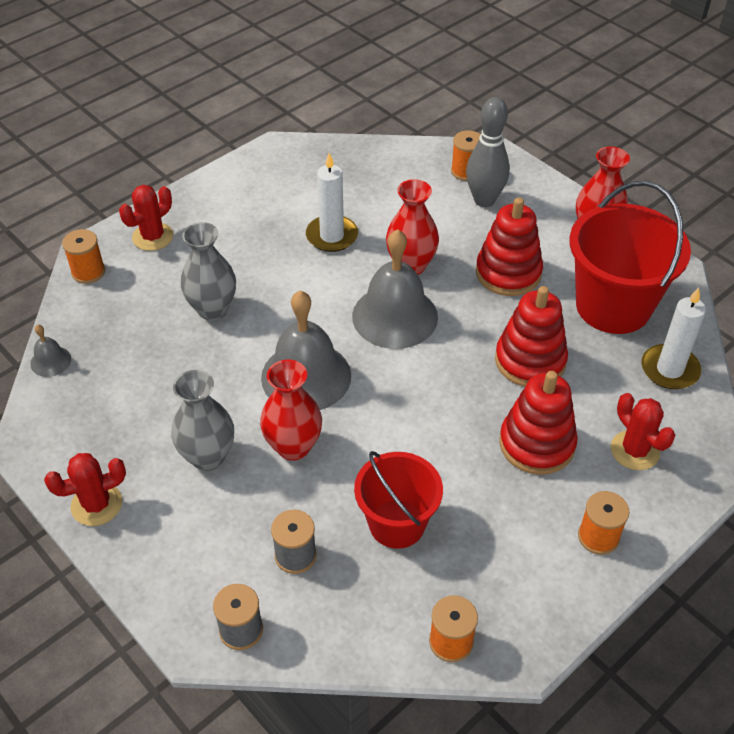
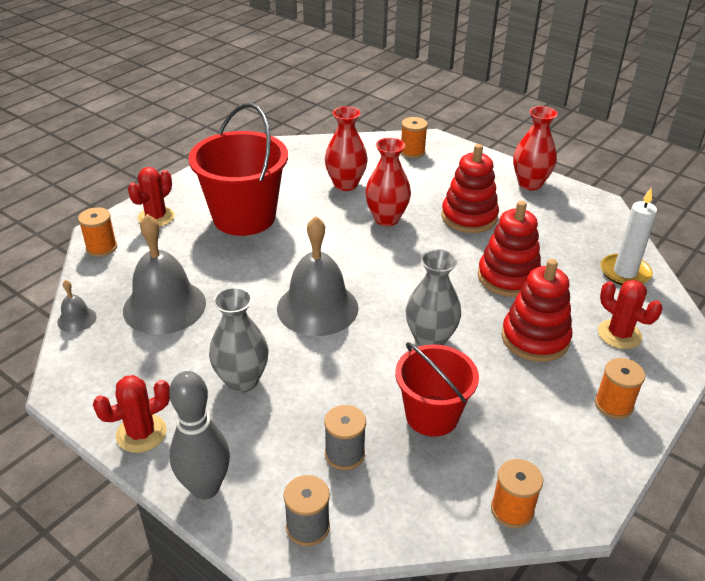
camera: 10 degrees left, 10 degrees down
grey vase [181,222,236,320] -> grey vase moved to [406,249,461,346]
red vase [260,360,322,461] -> red vase moved to [325,106,368,191]
white candle [306,153,358,252] -> none
grey bell [352,229,438,349] -> grey bell moved to [123,214,206,335]
grey bowling pin [466,97,510,207] -> grey bowling pin moved to [169,371,230,500]
red bucket [569,181,691,334] -> red bucket moved to [188,103,288,236]

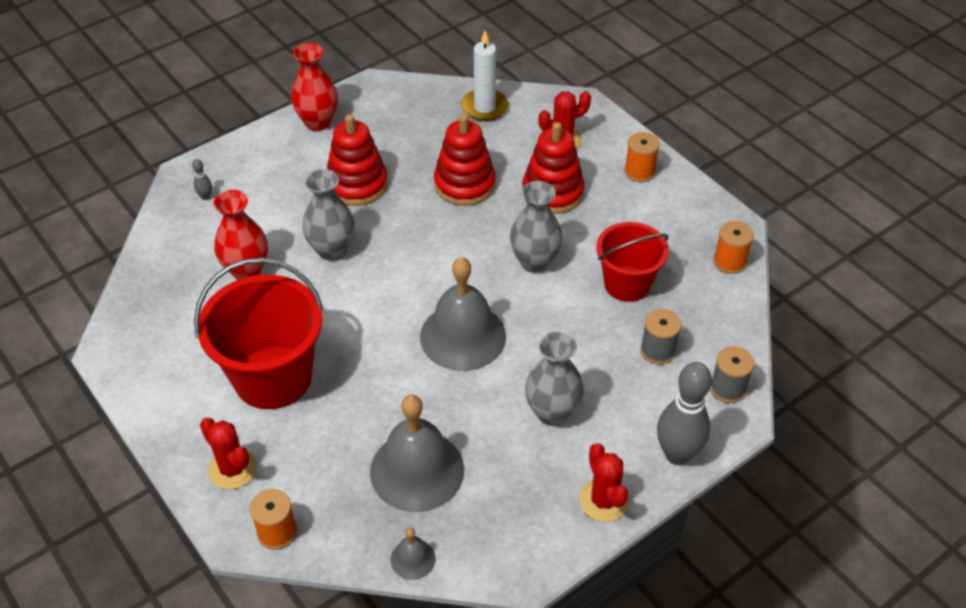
camera: 75 degrees left, 10 degrees up
red vase [365,138,411,226] -> grey vase [302,169,355,261]
orange spool [401,117,428,158] -> grey bowling pin [192,159,212,200]

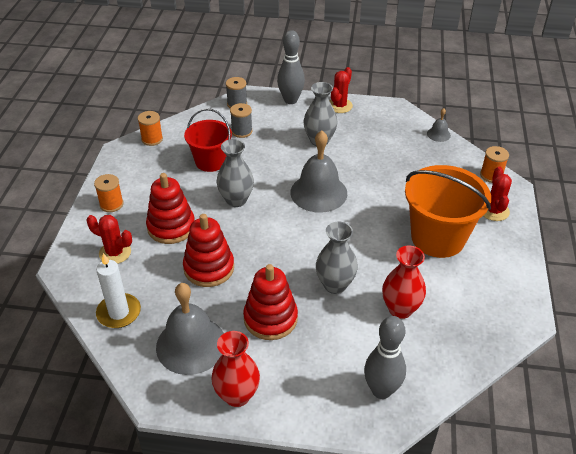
camera: 135 degrees left, 5 degrees down
grey bowling pin [192,159,212,200] -> grey bowling pin [364,316,406,399], size x2.41
red bucket [194,257,323,409] -> orange bucket [405,165,491,258]
grey bell [370,395,464,512] -> grey bell moved to [156,283,224,375]

